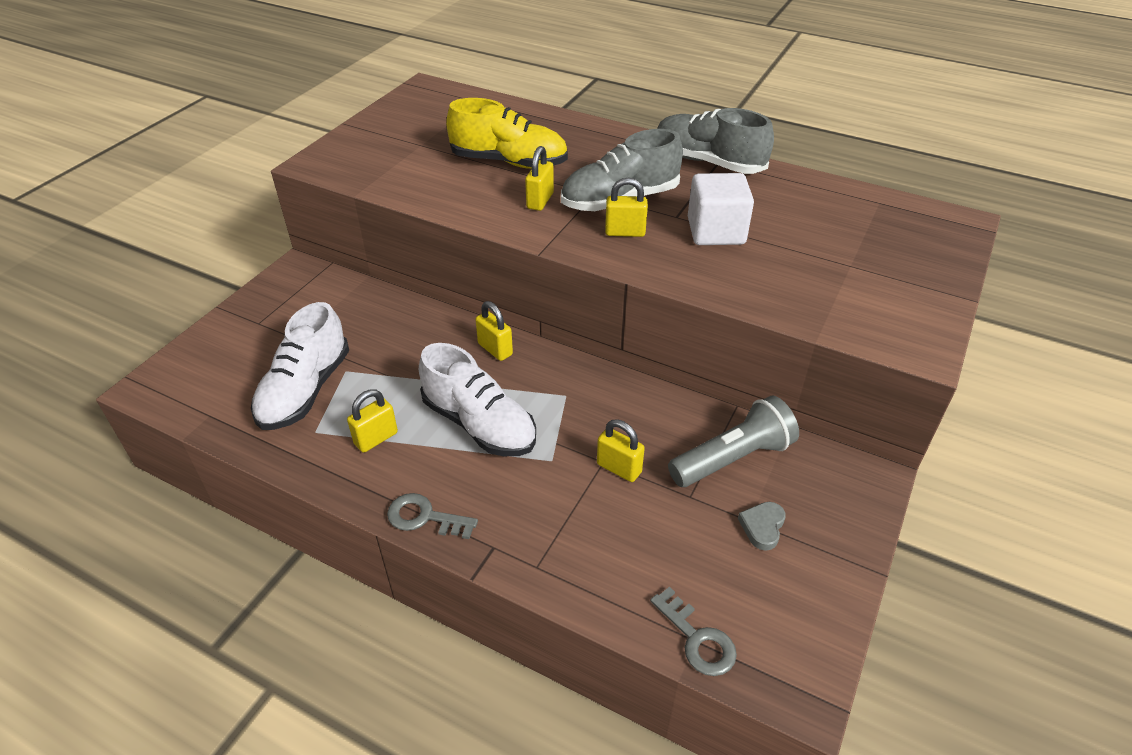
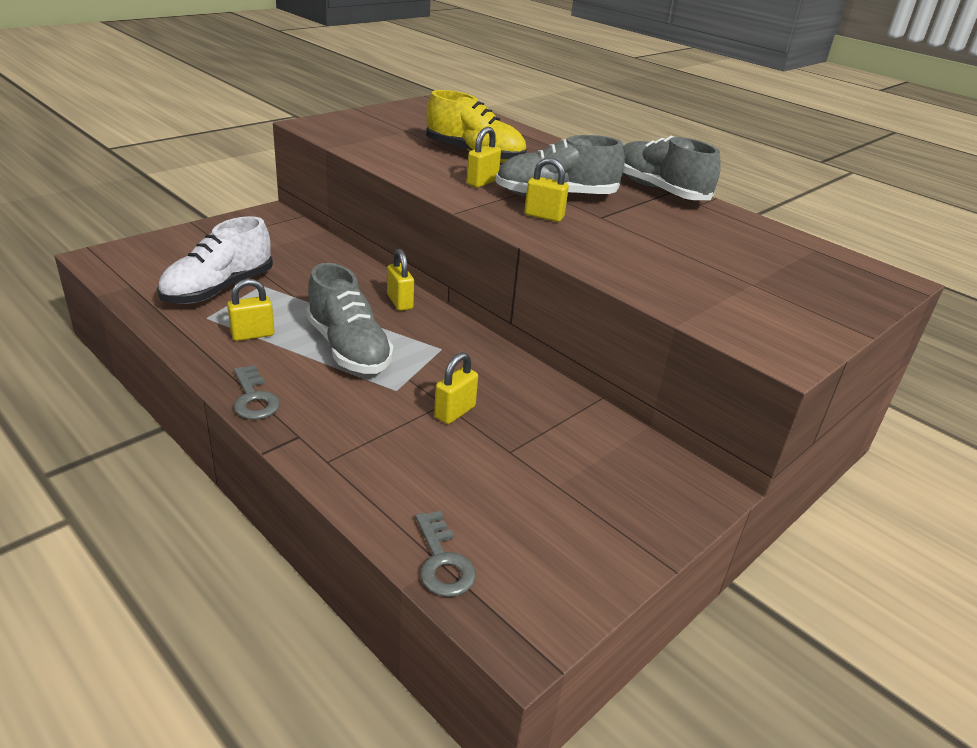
camera: 15 degrees right, 10 degrees down
grey key [387,493,478,539] -> grey key turned 150 degrees counterclockwise [234,365,280,420]
white shoe [419,343,536,456] -> grey shoe [306,263,394,374]
yellow padlock [597,419,645,482] -> yellow padlock turned 75 degrees clockwise [434,352,478,424]
grey flashlight [668,396,799,487] -> none
white cube [688,173,754,245] -> none
grey heart [738,502,786,551] -> none

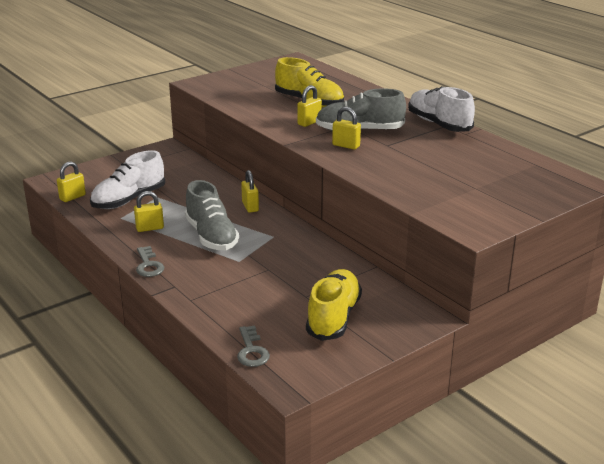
camera: 10 degrees right, 5 degrees down
yellow padlock [434,352,478,424] -> yellow padlock moved to [57,161,86,202]
grey shoe [623,136,721,200] -> white shoe [408,86,475,132]
none -> yellow shoe [306,269,362,341]

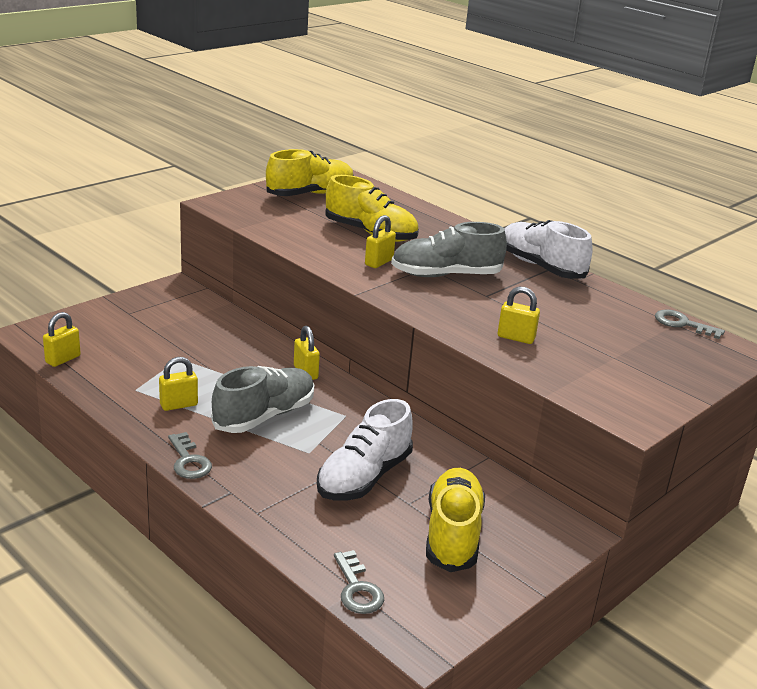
camera: 10 degrees left, 0 degrees up
white shoe [90,150,165,209] -> white shoe moved to [317,399,413,500]
grey shoe [185,180,239,250] -> grey shoe turned 105 degrees counterclockwise [211,366,314,433]
yellow padlock [332,107,361,149] -> yellow padlock moved to [498,287,540,344]
none -> yellow shoe [266,149,354,196]
none -> grey key [655,310,725,339]

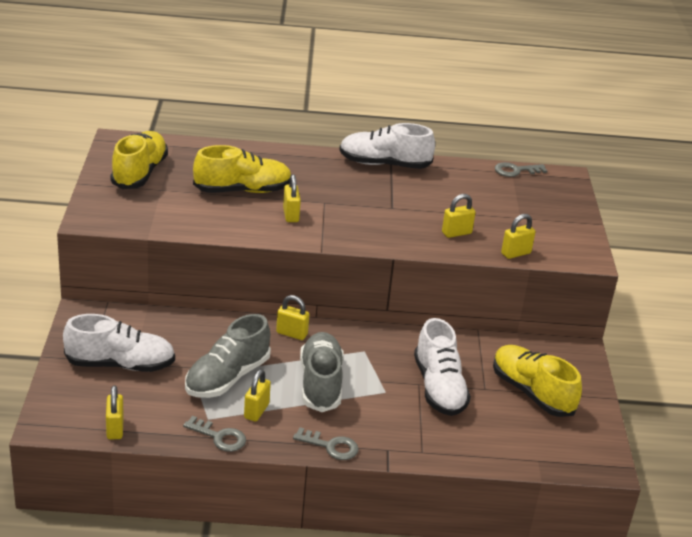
camera: 45 degrees left, 5 degrees up
grey key [334,550,384,614] -> grey key moved to [183,416,246,452]
grey shoe [391,222,507,277] -> grey shoe moved to [185,314,271,398]
none -> white shoe [63,314,175,372]
none -> yellow padlock [501,214,535,259]

